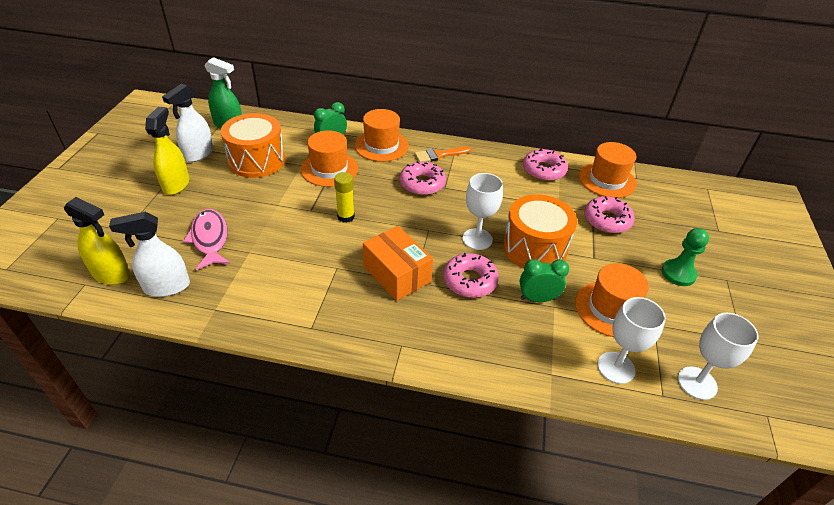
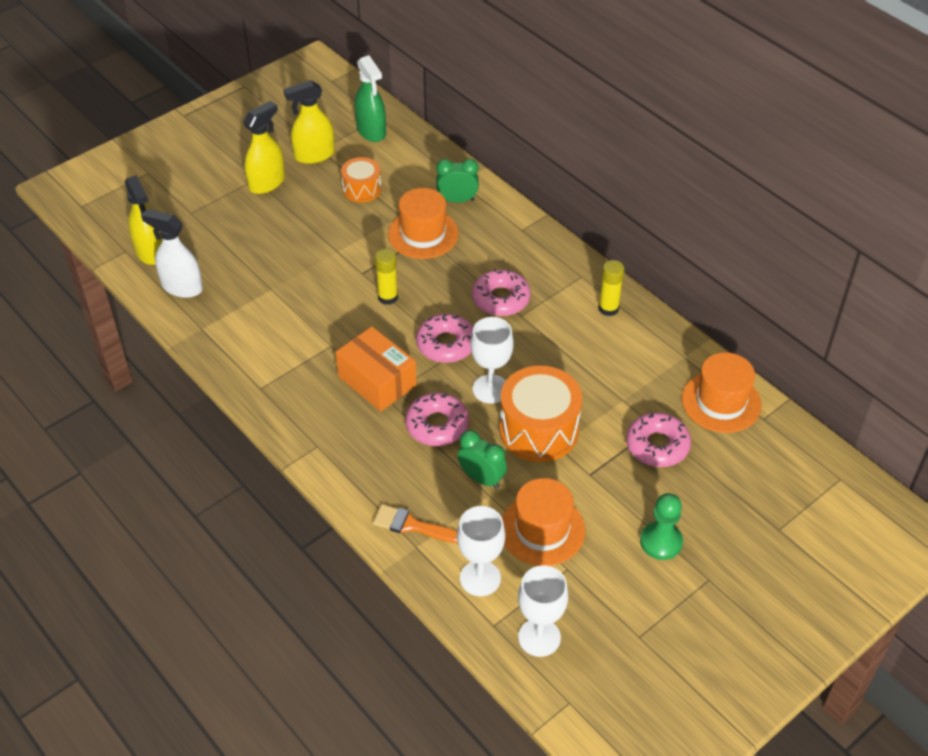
camera: 40 degrees right, 5 degrees up
white spray bottle [162,84,214,162] -> yellow spray bottle [283,80,335,164]
pink fish [183,209,230,270] -> none
orange drum [221,113,285,178] -> orange drum [341,157,381,203], size x0.57
orange hat [355,109,409,162] -> none
orange box [363,226,433,301] -> orange box turned 45 degrees counterclockwise [335,327,417,411]
orange brush [415,146,471,162] -> orange brush moved to [373,504,457,543]
pink donut [523,148,568,181] -> pink donut moved to [416,314,473,363]
none -> yellow glue stick [599,260,625,316]

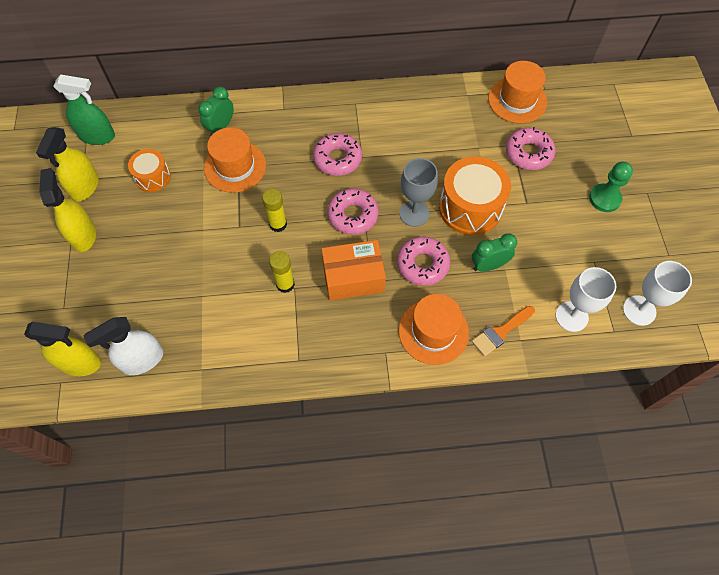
camera: 55 degrees left, 15 degrees up
white goblet [470,317,514,404] -> grey goblet [399,158,438,227]
orange hat [502,478,585,566] -> orange hat moved to [399,294,469,365]
yellow glue stick [599,260,625,316] -> yellow glue stick moved to [269,251,295,293]

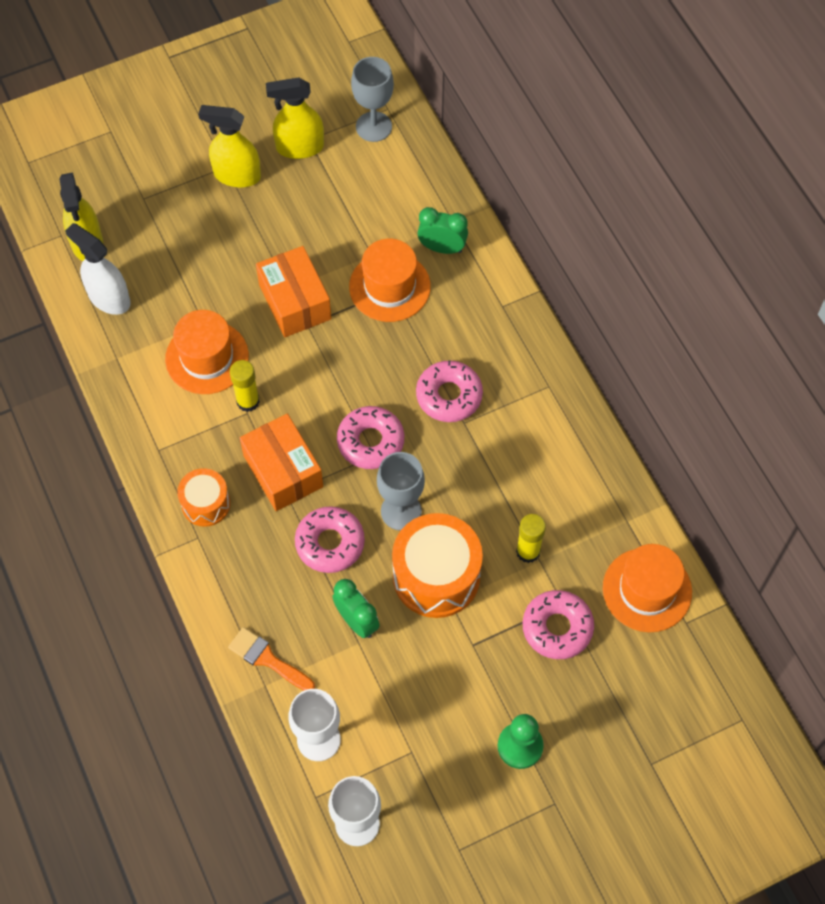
camera: 70 degrees right, 0 degrees up
yellow spray bottle [39,168,96,252] -> yellow spray bottle turned 135 degrees counterclockwise [198,105,261,187]
green spray bottle [53,74,115,145] -> grey goblet [351,57,394,142]
orange drum [128,149,171,192] -> orange drum moved to [177,468,230,527]
yellow glue stick [262,188,287,232] -> yellow glue stick moved to [516,514,546,563]
orange hat [399,294,469,365] -> orange hat moved to [165,310,249,394]
none -> orange box [256,246,331,337]

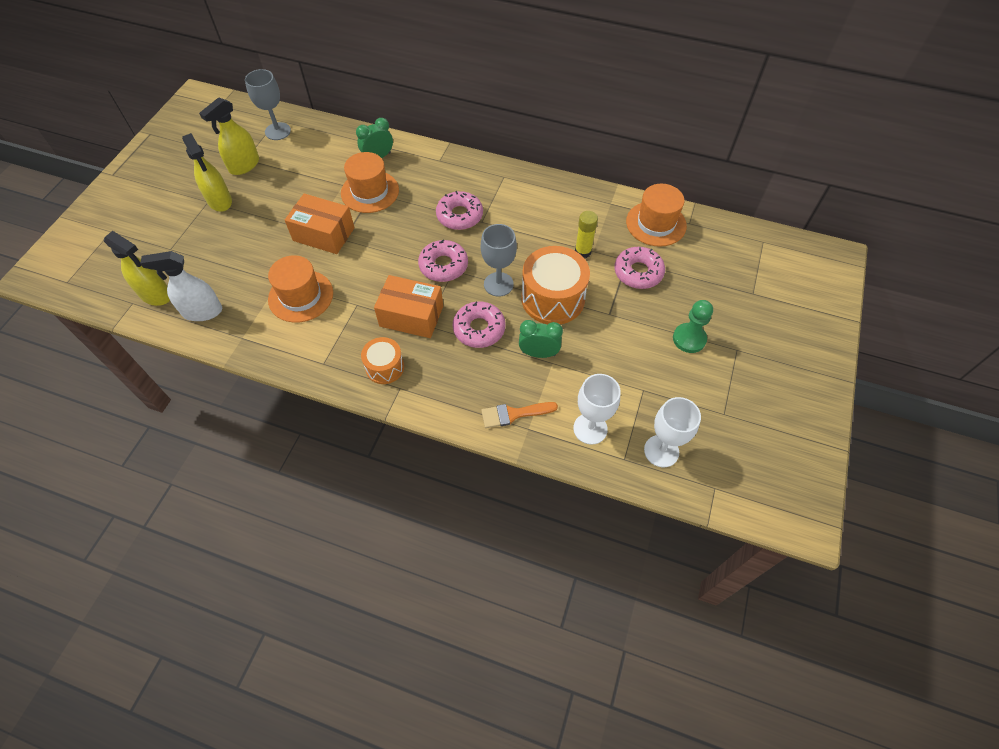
camera: 45 degrees left, 5 degrees down
yellow spray bottle [198,105,261,187] -> yellow spray bottle turned 90 degrees counterclockwise [182,133,232,212]
yellow glue stick [230,360,260,412] -> none

